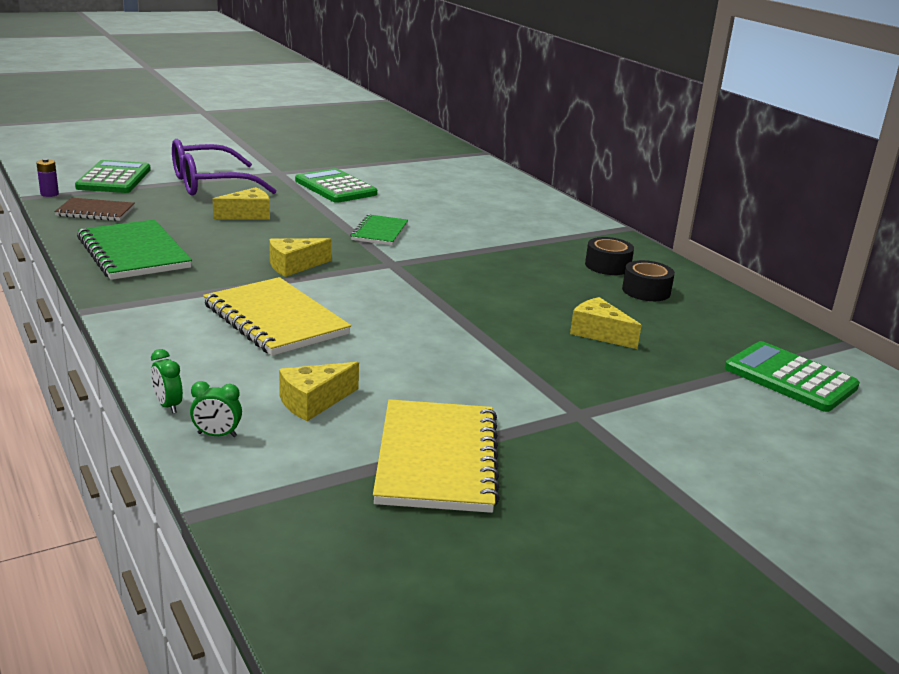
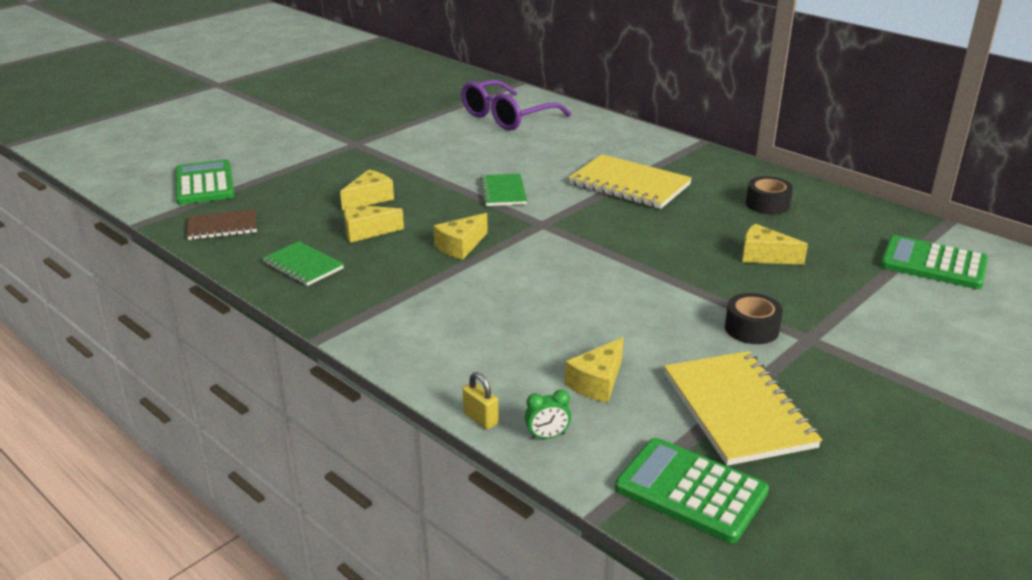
camera: 15 degrees left, 5 degrees up
purple battery [36,158,59,197] -> none
green notebook [77,220,192,280] -> green notebook [262,241,344,286], size x0.59
green clock [151,349,183,413] -> yellow padlock [463,372,499,430]
purple glasses [172,139,277,196] -> purple glasses moved to [462,80,571,131]
yellow notebook [203,277,351,356] -> yellow notebook moved to [569,154,692,209]
green calculator [295,168,377,203] -> green calculator moved to [615,438,769,543]
black tape [585,237,634,275] -> black tape moved to [725,293,783,344]
none -> yellow cheese [344,204,404,243]

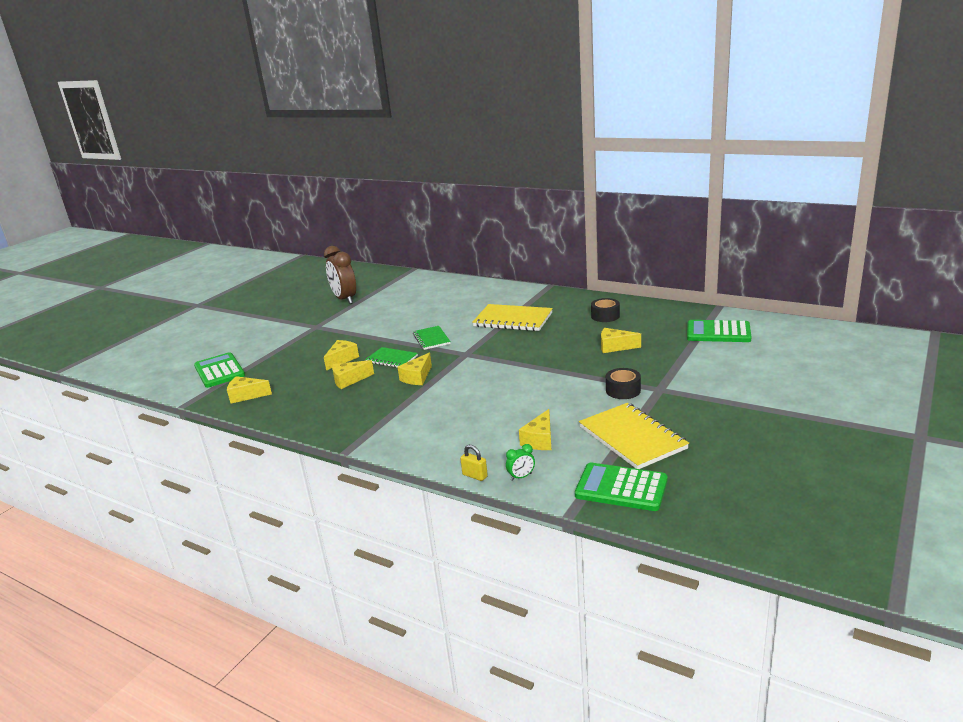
camera: 10 degrees left, 5 degrees down
brown notebook [187,209,257,240] -> yellow cheese [227,376,272,404]
green notebook [262,241,344,286] -> green notebook moved to [365,347,418,368]
purple glasses [462,80,571,131] -> none
none -> brown clock [324,246,356,304]

